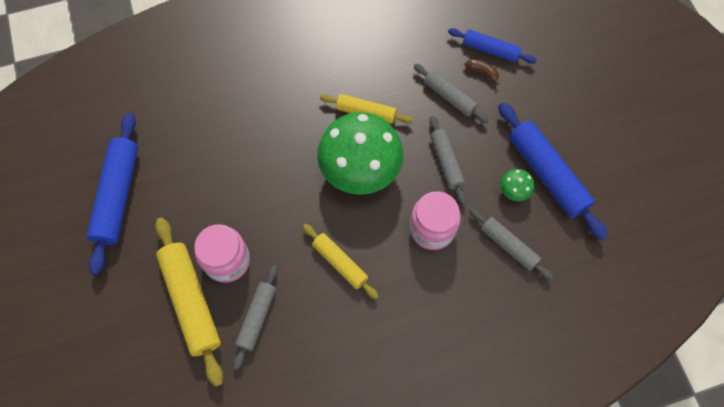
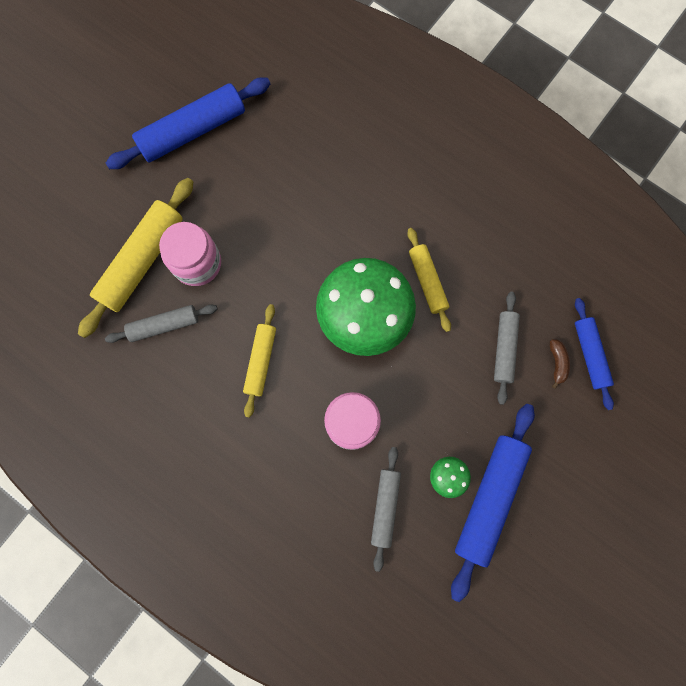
camera: 55 degrees right, 10 degrees up
grey rolling pin [429,116,466,204] -> none

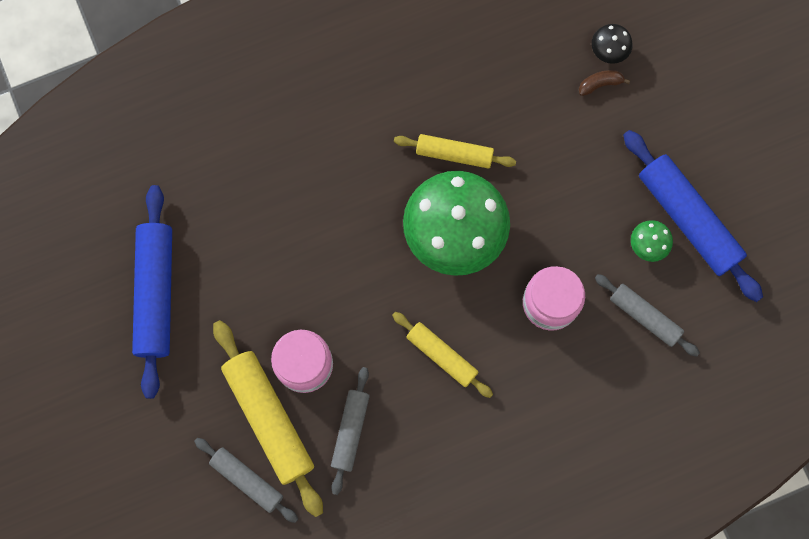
camera: 60 degrees left, 0 degrees up
grey rolling pin [494,292,520,405] -> grey rolling pin moved to [194,438,298,523]
brown banana [550,339,570,389] -> brown banana turned 45 degrees counterclockwise [579,70,630,96]
blue rolling pin [575,298,614,410] -> black mushroom [592,24,633,64]

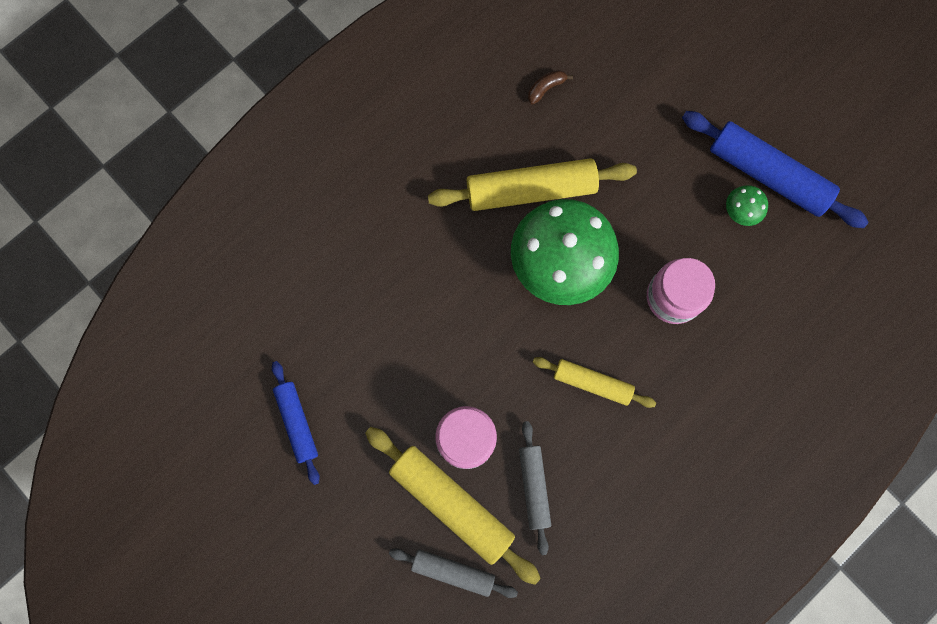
camera: 20 degrees left, 0 degrees up
blue rolling pin [132,185,172,399] -> blue rolling pin [272,361,320,485], size x0.59
yellow rolling pin [394,134,516,169] -> yellow rolling pin [428,158,637,211], size x1.69
brown banana [579,70,630,96] -> brown banana moved to [528,70,573,105]
black mushroom [592,24,633,64] -> none
grey rolling pin [595,274,700,357] -> none

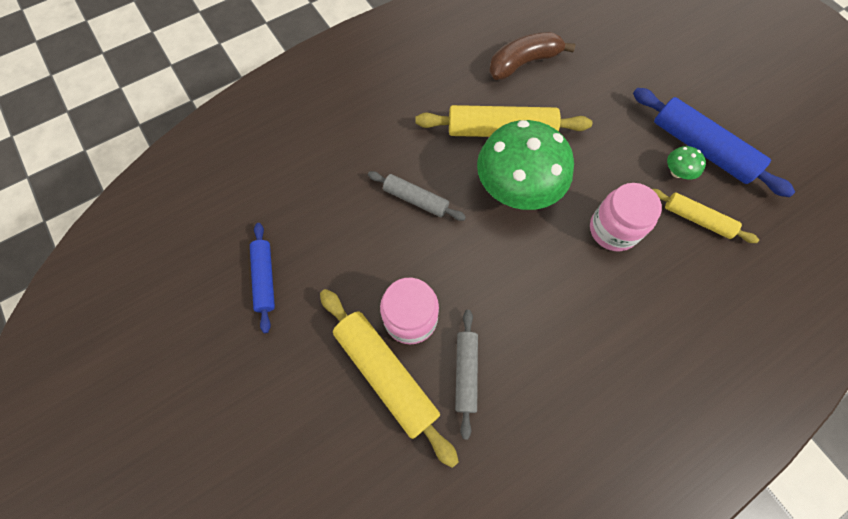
camera: 10 degrees right, 10 degrees down
grey rolling pin [389,548,518,598] -> grey rolling pin moved to [368,171,466,221]
brown banana [528,70,573,105] -> brown banana [489,32,575,80], size x2.22
yellow rolling pin [533,357,656,408] -> yellow rolling pin moved to [652,189,759,243]

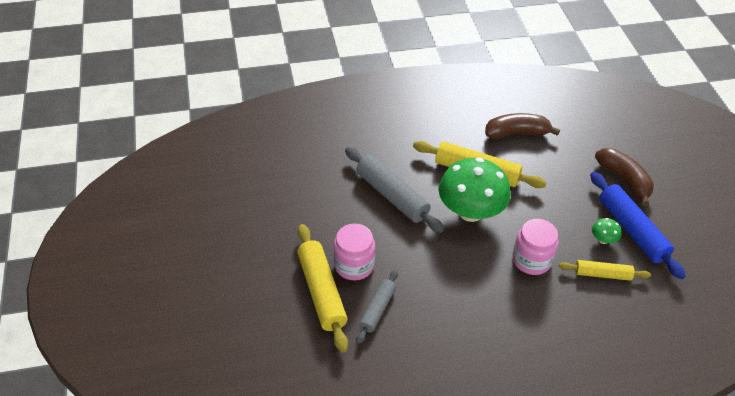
camera: 20 degrees right, 20 degrees down
blue rolling pin [250,223,275,333] -> none
grey rolling pin [368,171,466,221] -> grey rolling pin [345,147,444,233], size x1.69
yellow rolling pin [652,189,759,243] -> yellow rolling pin turned 45 degrees counterclockwise [559,260,651,281]
none -> brown banana [595,148,654,206]

